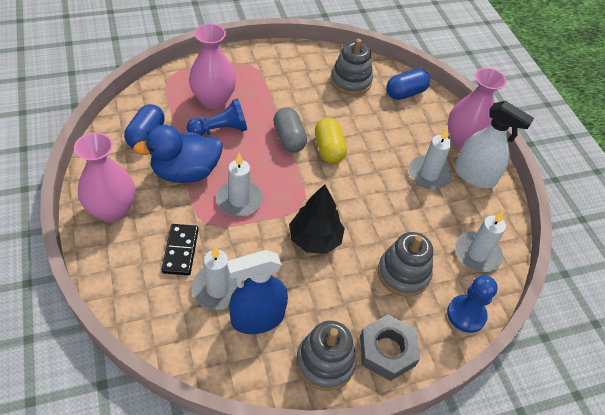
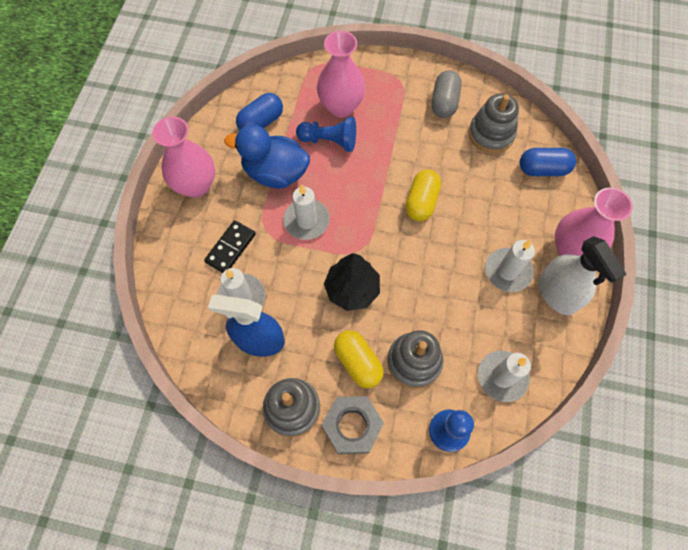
camera: 35 degrees right, 15 degrees up
grey capsule [273,107,307,152] -> grey capsule moved to [432,70,462,118]
none -> yellow capsule [334,330,384,388]

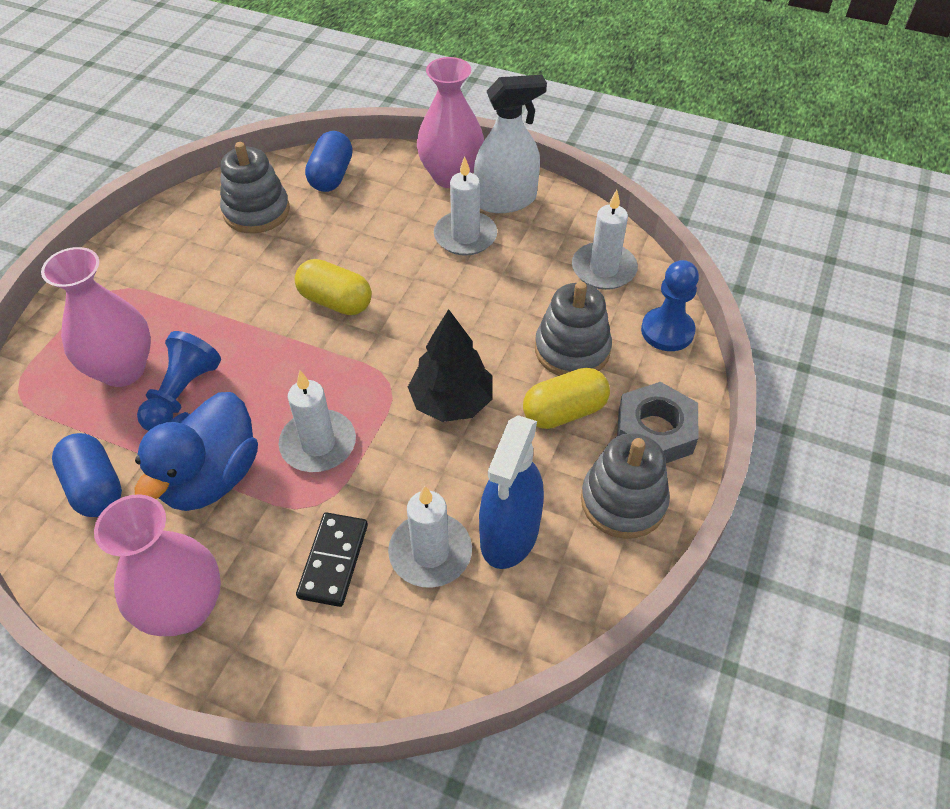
camera: 80 degrees left, 15 degrees down
black domino [204,220,256,273] -> black domino turned 60 degrees clockwise [296,512,368,607]
grey capsule [432,70,462,118] -> none

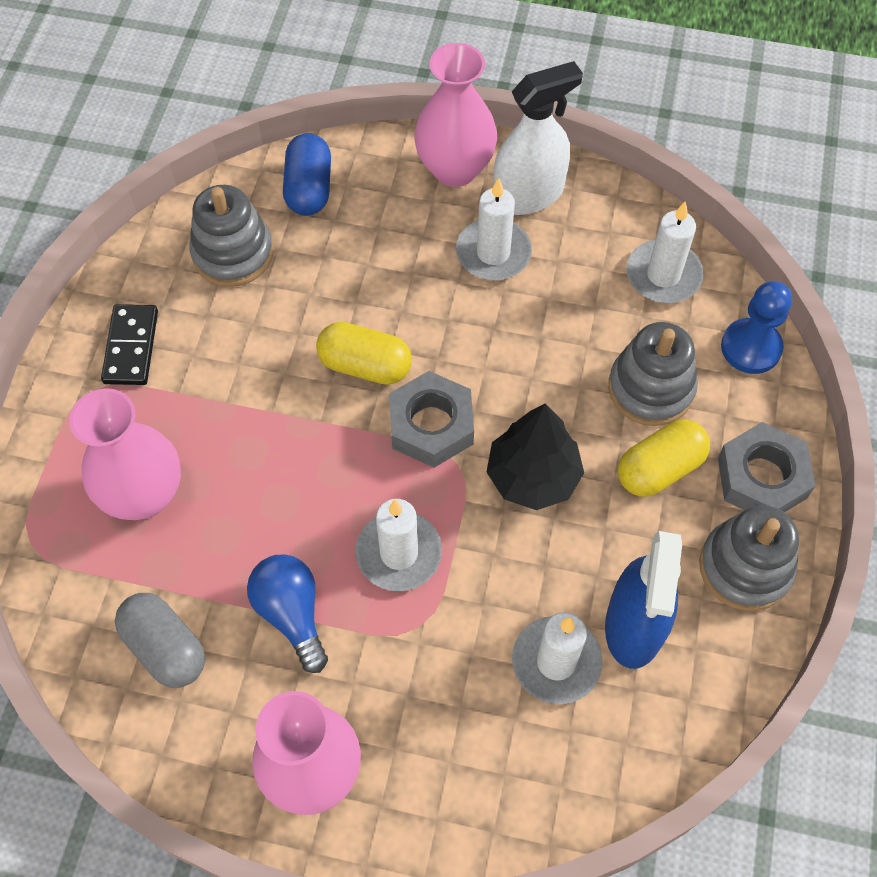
camera: 10 degrees left, 10 degrees up
blue capsule [52,433,122,517] -> grey capsule [115,593,205,688]
blue duck [135,392,258,511] -> blue light bulb [247,554,328,673]
blue pawn [137,331,221,431] -> none
black domino [296,512,368,607] -> black domino moved to [101,304,158,385]
none -> grey nut [389,371,474,468]

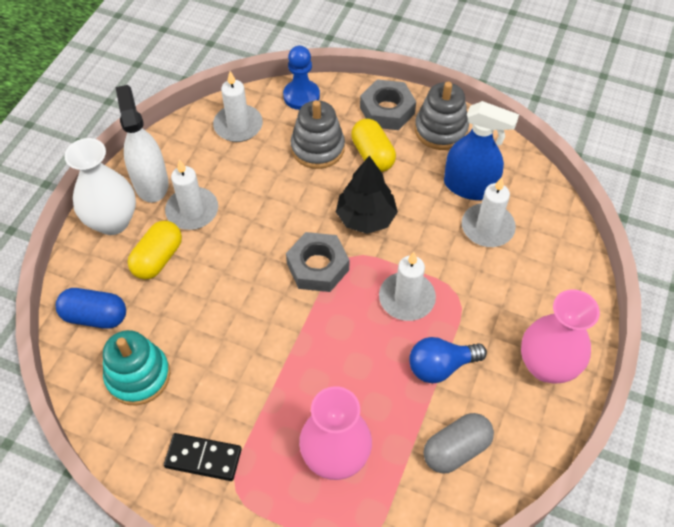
camera: 80 degrees left, 5 degrees down
grey stacking toy [189,185,273,287] -> turquoise stacking toy [103,330,170,406]
yellow capsule [316,322,412,385] -> yellow capsule moved to [128,221,182,280]
pink vase [414,43,497,187] -> white vase [64,138,136,235]

